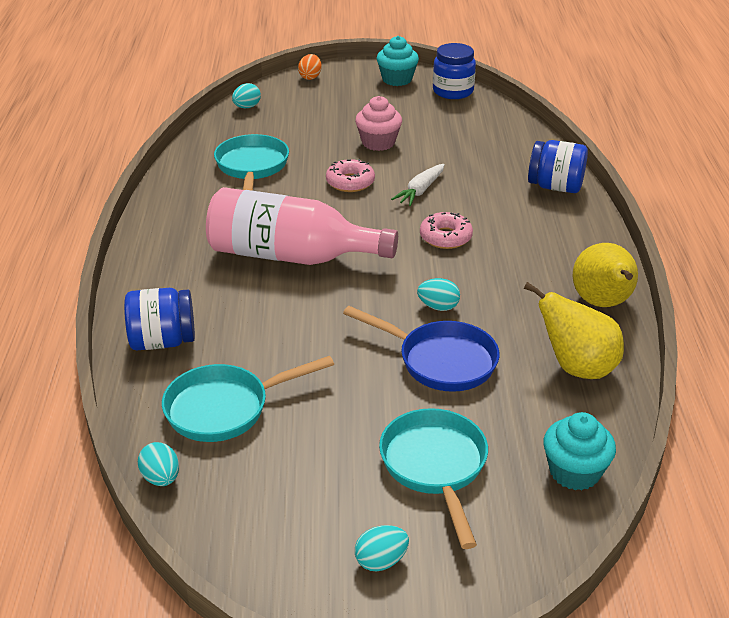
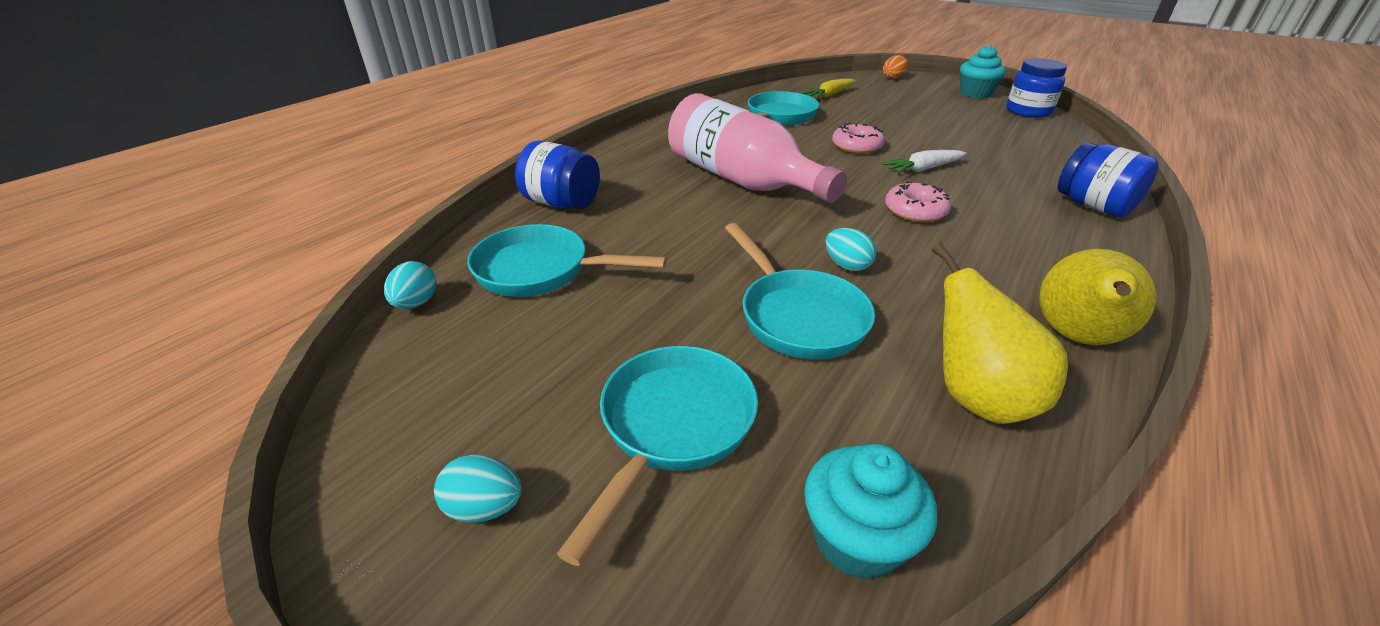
camera: 35 degrees right, 0 degrees up
turquoise egg [232,83,261,108] -> none
blue pan [343,306,500,392] -> turquoise pan [725,223,875,359]
pink cupcake [355,96,402,151] -> none
none -> yellow carrot [802,79,856,98]

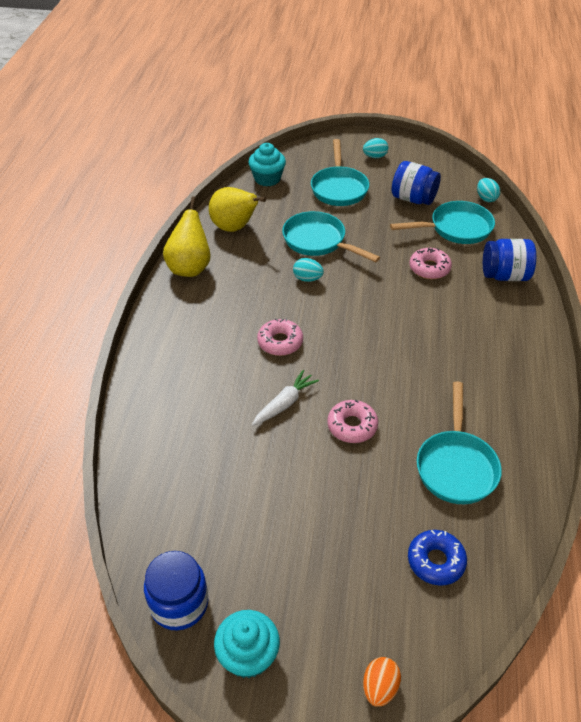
camera: 155 degrees right, 10 degrees up
pink bottle [668,93,847,203] -> none
yellow carrot [802,79,856,98] -> blue donut [408,530,467,586]
blue jar [1058,142,1159,218] -> blue jar moved to [392,161,441,205]
none -> pink donut [410,248,452,279]

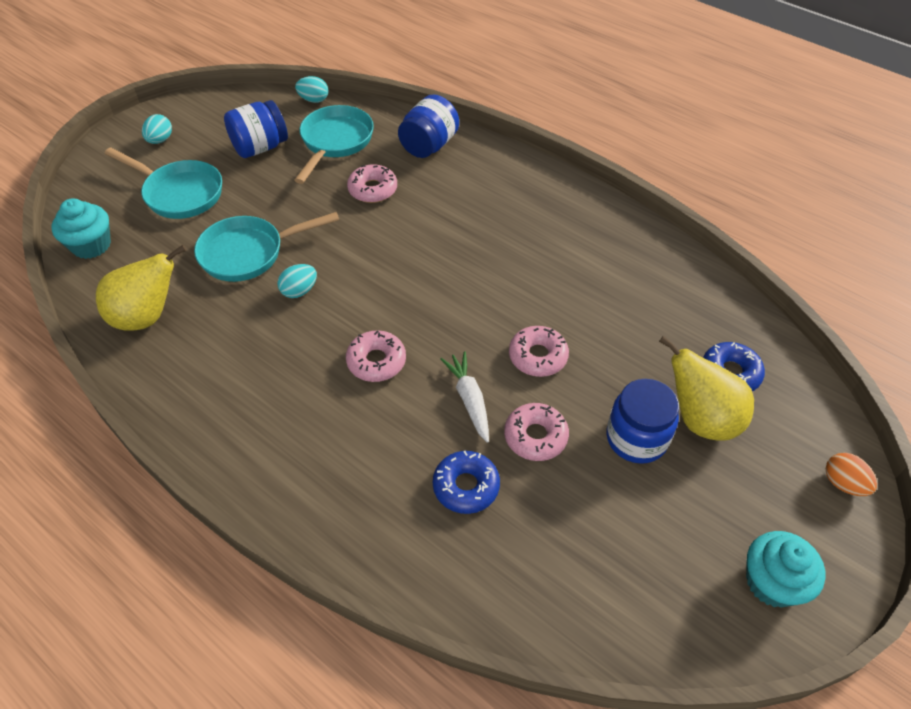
camera: 60 degrees left, 5 degrees up
blue jar [144,551,209,631] -> blue jar moved to [606,379,679,464]
yellow pear [163,196,211,277] -> yellow pear moved to [659,336,754,441]
turquoise pan [417,382,502,504] -> none
none -> blue donut [433,451,500,514]
none -> pink donut [504,403,569,461]

